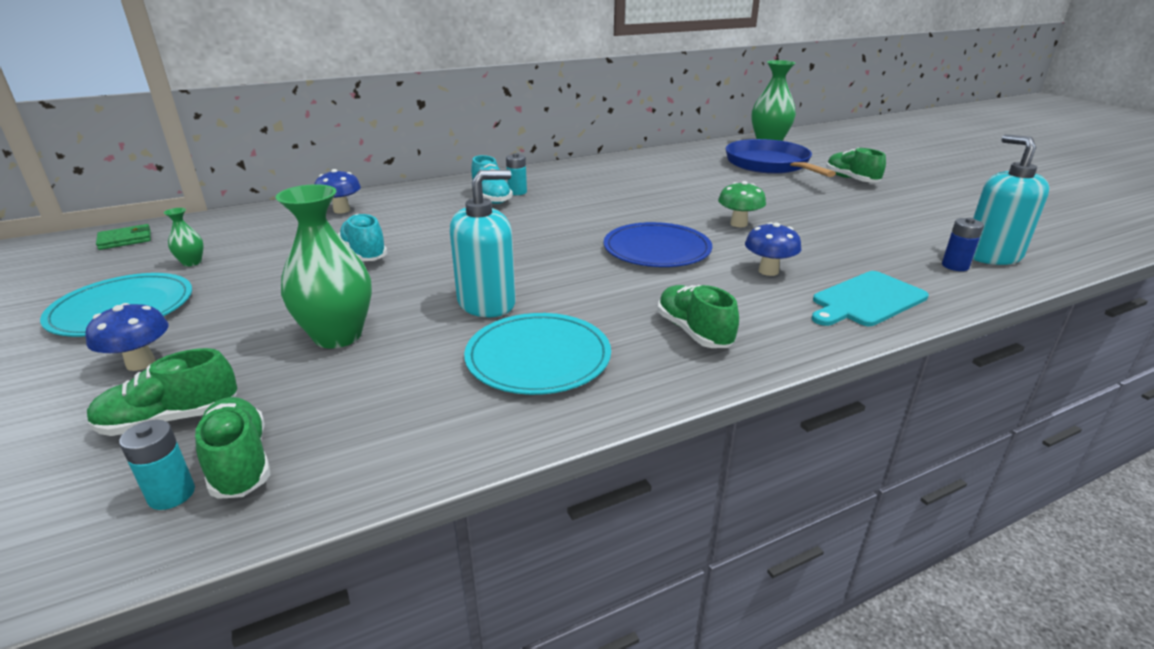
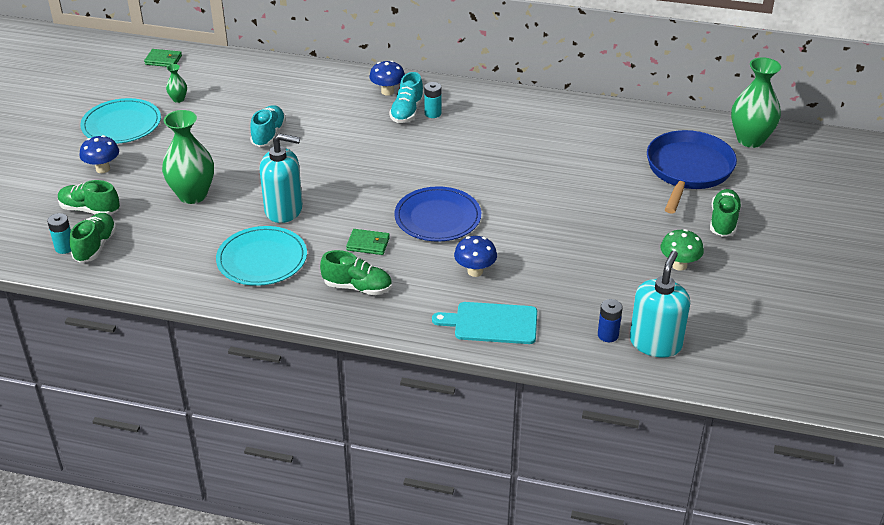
camera: 40 degrees right, 10 degrees up
blue mushroom [315,169,361,214] -> blue mushroom moved to [369,61,405,96]
green shoe [658,285,739,348] -> green shoe turned 90 degrees clockwise [320,250,392,295]
green mushroom [718,181,766,227] -> green mushroom moved to [660,229,704,271]
none -> green wallet [346,229,390,255]

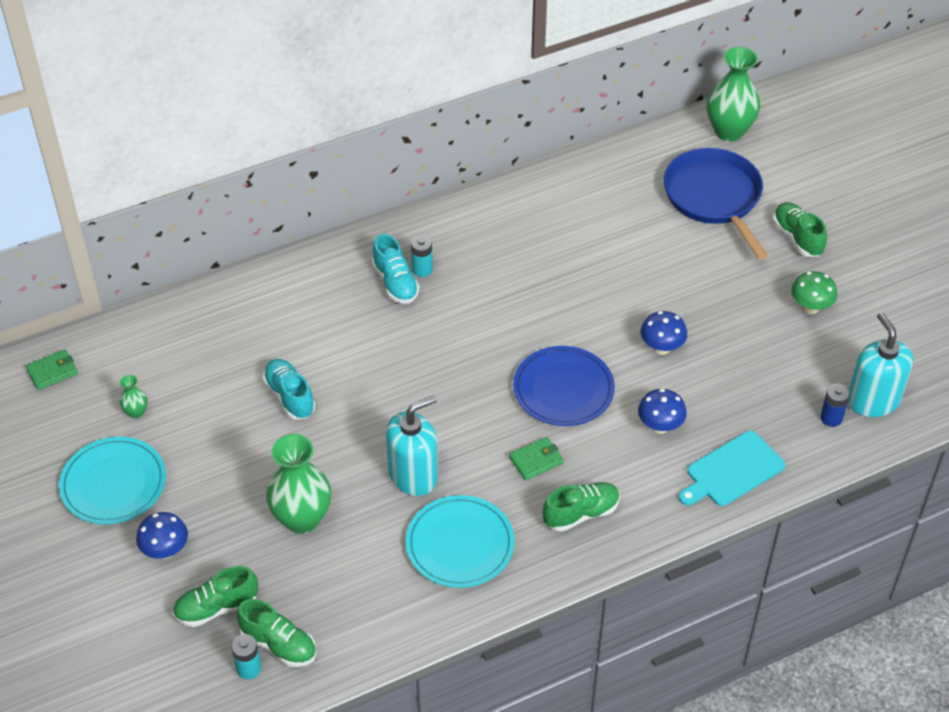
camera: 40 degrees left, 10 degrees up
green shoe [70,213,117,263] -> green shoe turned 150 degrees clockwise [237,599,316,667]
blue mushroom [369,61,405,96] -> blue mushroom moved to [641,311,687,355]

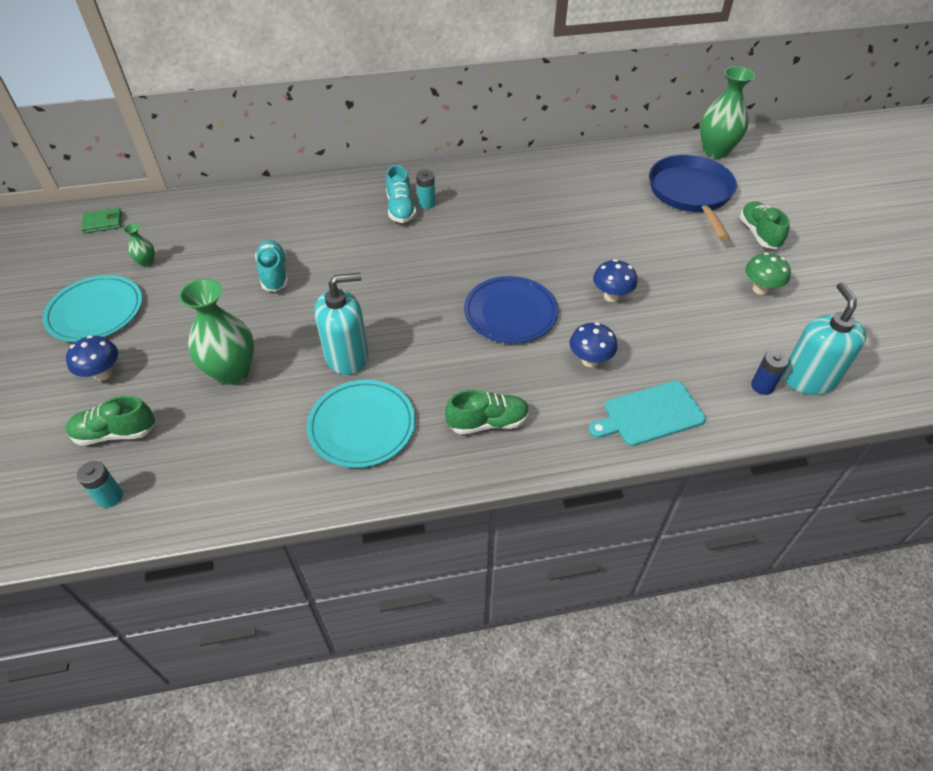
camera: 15 degrees right, 0 degrees up
green shoe [237,599,316,667] -> none
green wallet [509,437,564,481] -> none

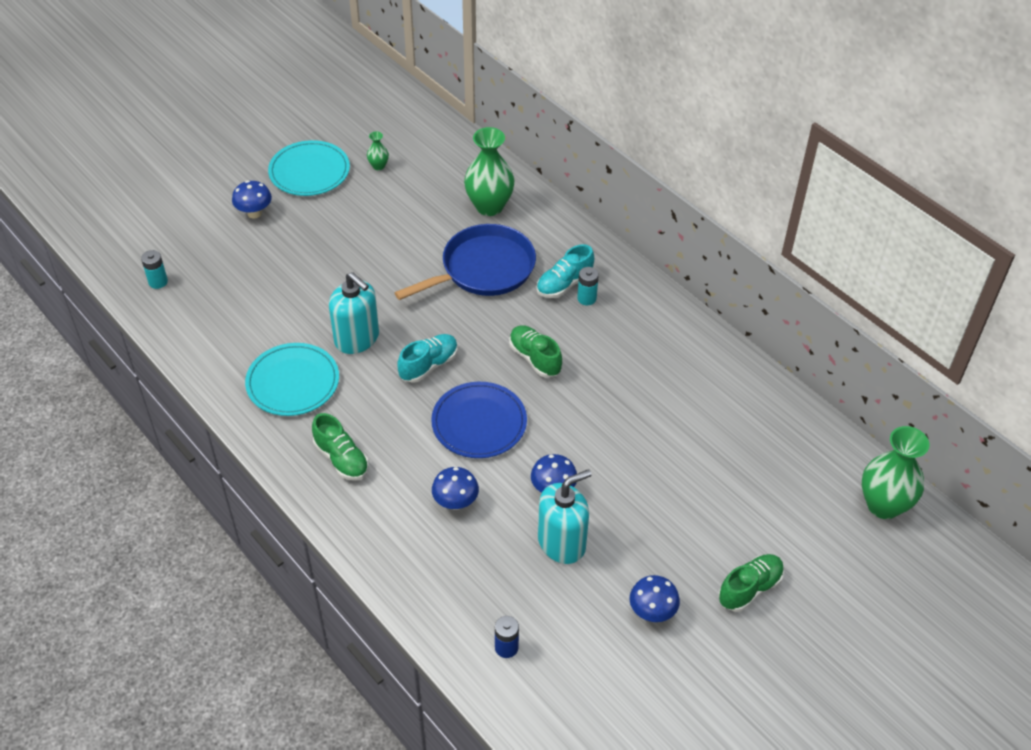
camera: 60 degrees right, 0 degrees up
green shoe [66,396,155,446] -> green shoe moved to [509,325,562,377]
green wallet [81,208,122,233] -> none
green vase [179,278,254,385] -> green vase moved to [464,127,514,216]
turquoise shoe [255,240,288,291] -> turquoise shoe moved to [397,334,458,383]
turquoise cutting board [589,381,706,446] -> none
blue pan [649,155,737,241] -> blue pan moved to [395,224,536,300]
green mushroom [745,252,791,295] -> blue mushroom [630,575,680,622]
turquoise soap dispenser [782,282,866,395] -> turquoise soap dispenser moved to [538,469,592,564]

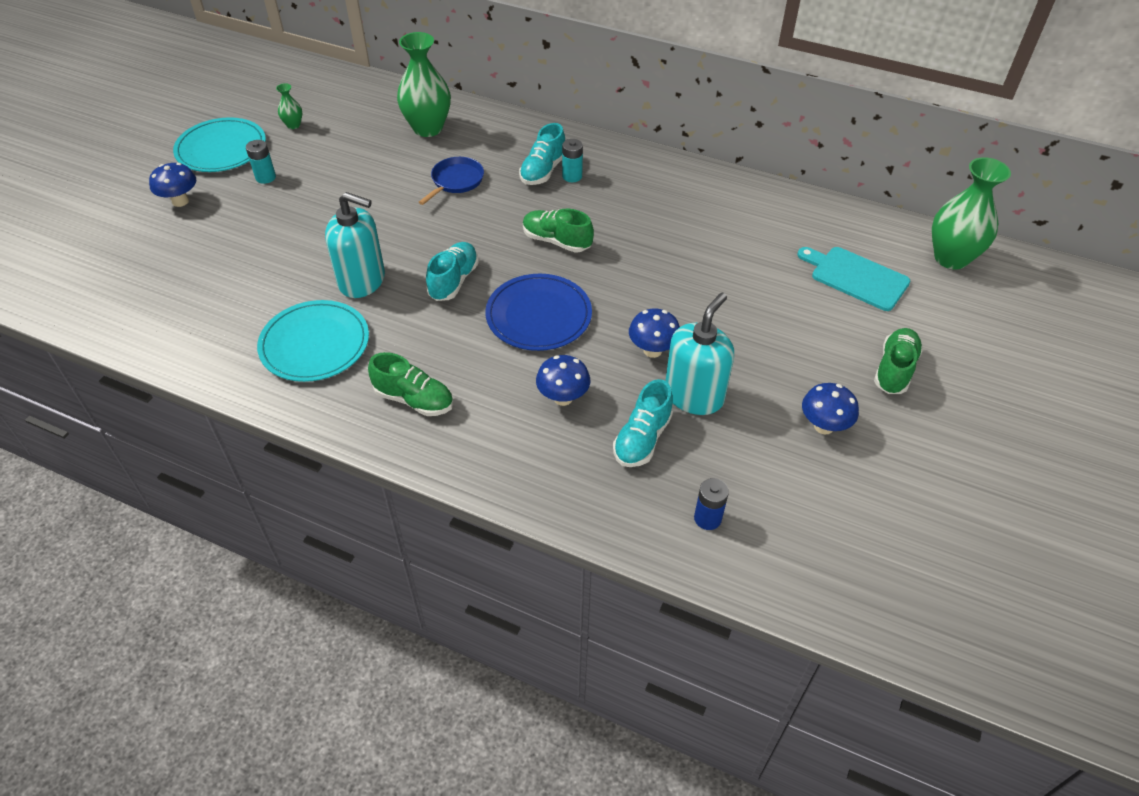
camera: 25 degrees left, 0 degrees up
turquoise battery [141,250,168,289] -> turquoise battery moved to [246,140,276,184]
blue pan [395,224,536,300] -> blue pan [419,157,484,205], size x0.53
none -> turquoise shoe [613,379,673,467]
none -> turquoise cutting board [797,247,910,311]

